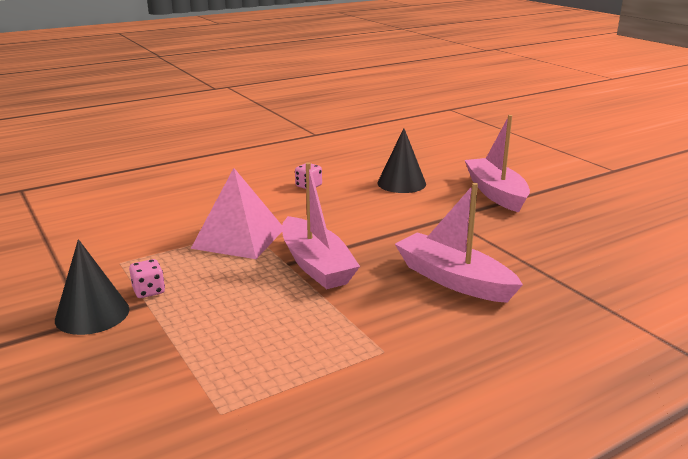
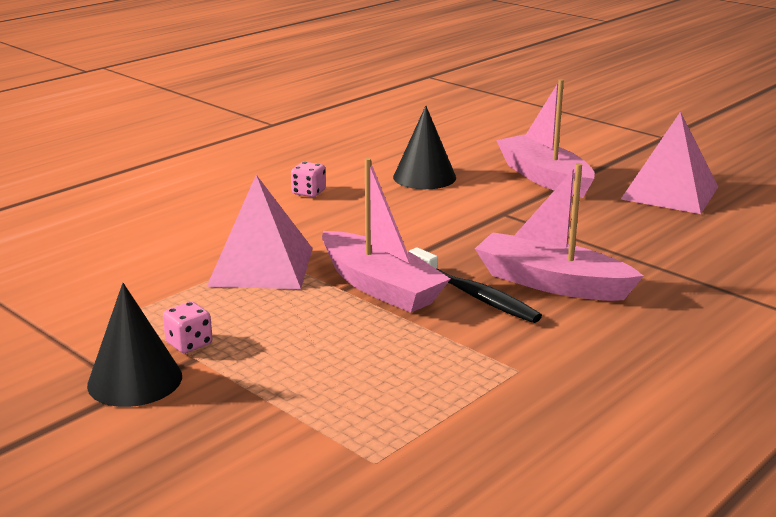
camera: 15 degrees left, 0 degrees up
none -> black toothbrush [409,247,542,323]
none -> pink pyramid [621,112,718,214]

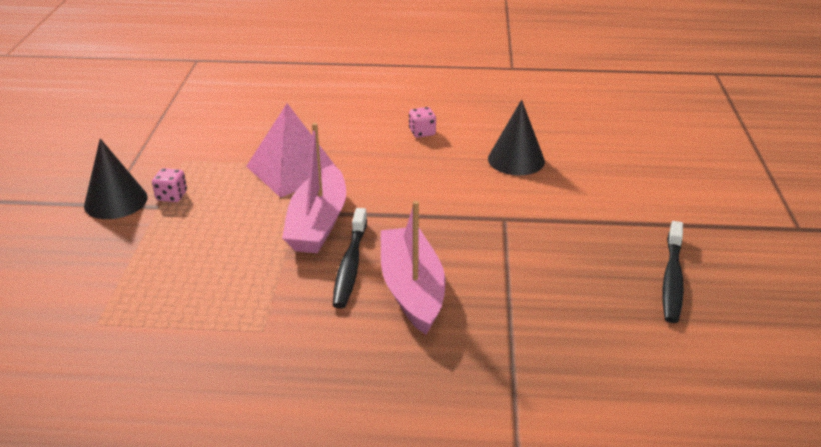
camera: 50 degrees right, 10 degrees up
pink boat [496,79,595,198] -> none
pink pyramid [621,112,718,214] -> black toothbrush [663,221,684,323]

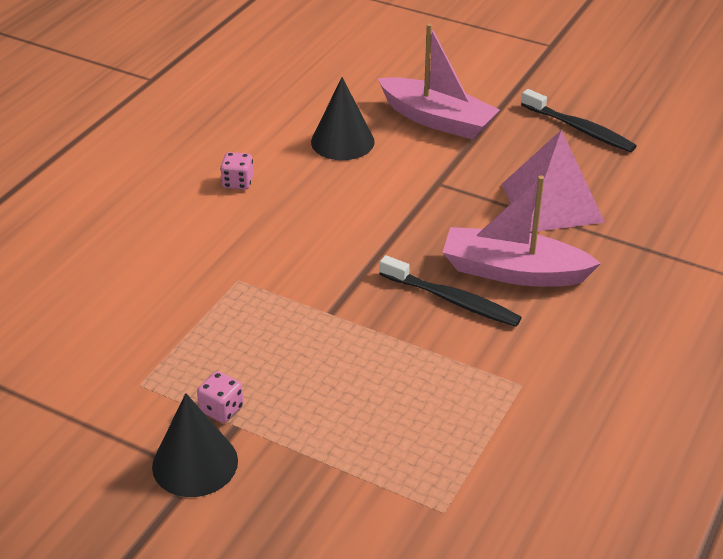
camera: 65 degrees left, 5 degrees up
pink pyramid [246,103,335,197] -> pink pyramid moved to [502,130,605,232]
pink boat [282,123,346,253] -> pink boat moved to [378,23,500,140]

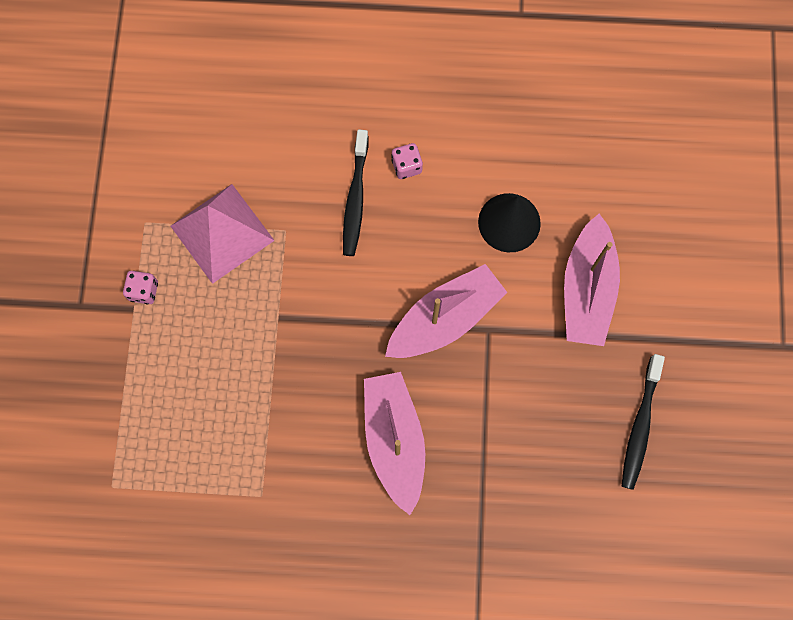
camera: 65 degrees right, 35 degrees up
black cone [152,393,238,497] -> none
black toothbrush [380,255,522,327] -> black toothbrush moved to [343,129,369,256]
pink pyramid [502,130,605,232] -> pink pyramid moved to [171,184,275,284]
none -> pink boat [385,264,508,358]

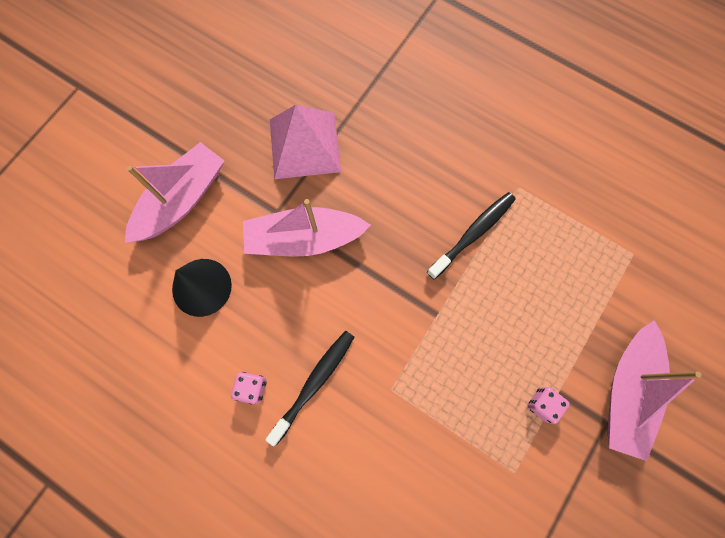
camera: 150 degrees left, 0 degrees up
pink pyramid [171,184,275,284] -> pink pyramid moved to [270,105,341,179]
pink boat [364,372,425,515] -> pink boat moved to [607,320,701,461]
black toothbrush [622,354,665,490] -> black toothbrush moved to [427,192,516,280]

